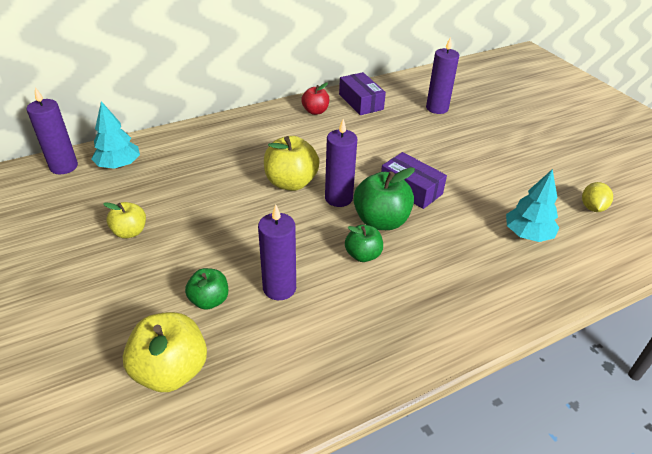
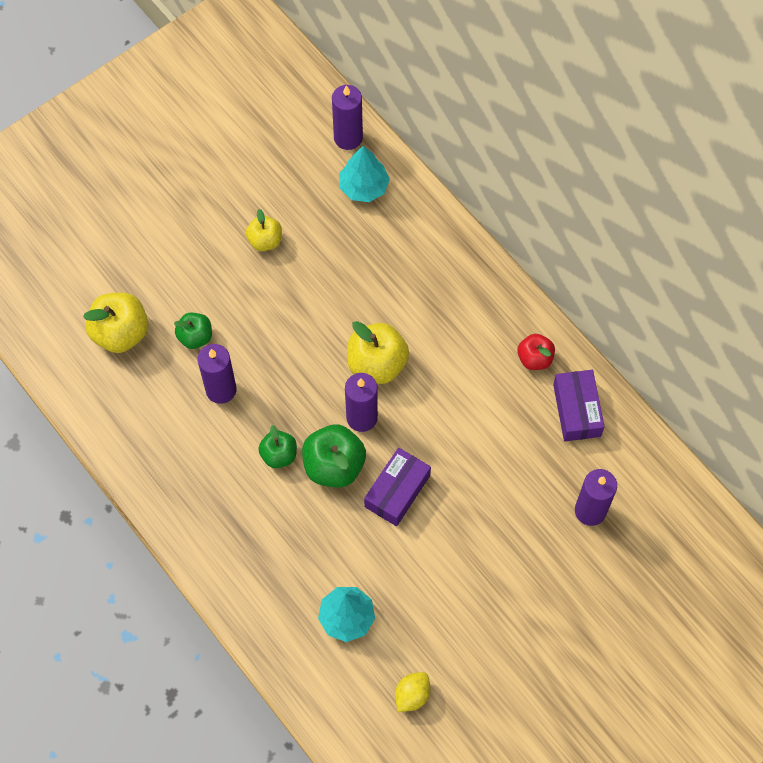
camera: 80 degrees right, 25 degrees up
purple box [339,72,386,115] -> purple box turned 60 degrees counterclockwise [553,370,605,441]
yellow lemon [582,182,613,212] -> yellow lemon turned 60 degrees counterclockwise [395,672,430,712]

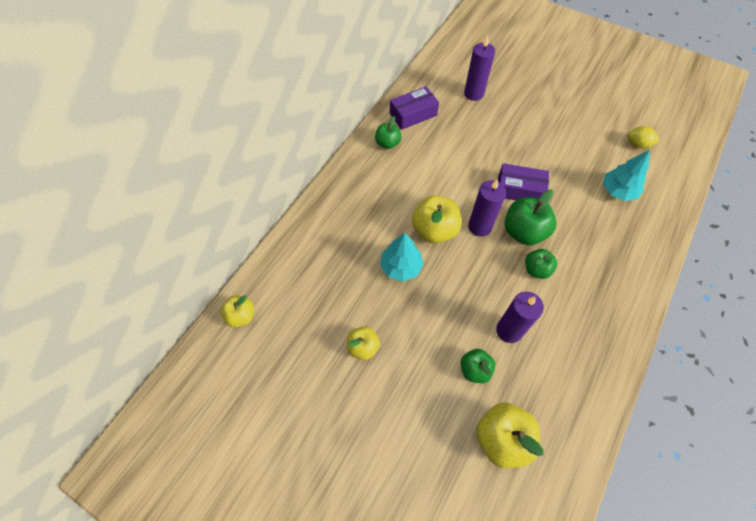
camera: 110 degrees left, 5 degrees down
purple candle [332,85,363,150] -> yellow apple [221,295,254,328]
turquoise tree [339,146,390,202] -> turquoise tree moved to [380,233,424,282]
red apple [517,334,555,370] -> green apple [375,116,401,149]

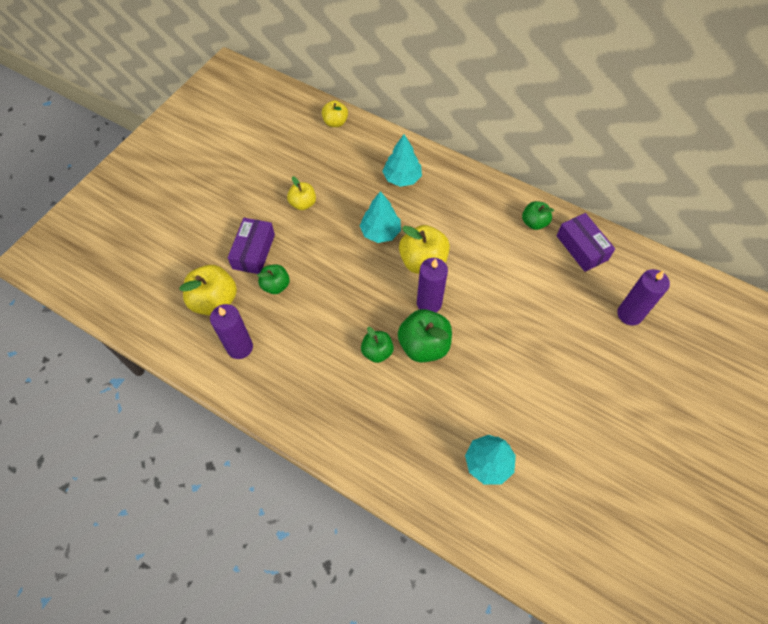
camera: 90 degrees right, 0 degrees up
purple candle [496,292,544,343] -> purple candle moved to [210,304,253,359]
purple box [498,163,549,200] -> purple box moved to [228,218,275,274]
yellow lemon [627,126,660,149] -> none
none -> turquoise tree [382,134,422,187]

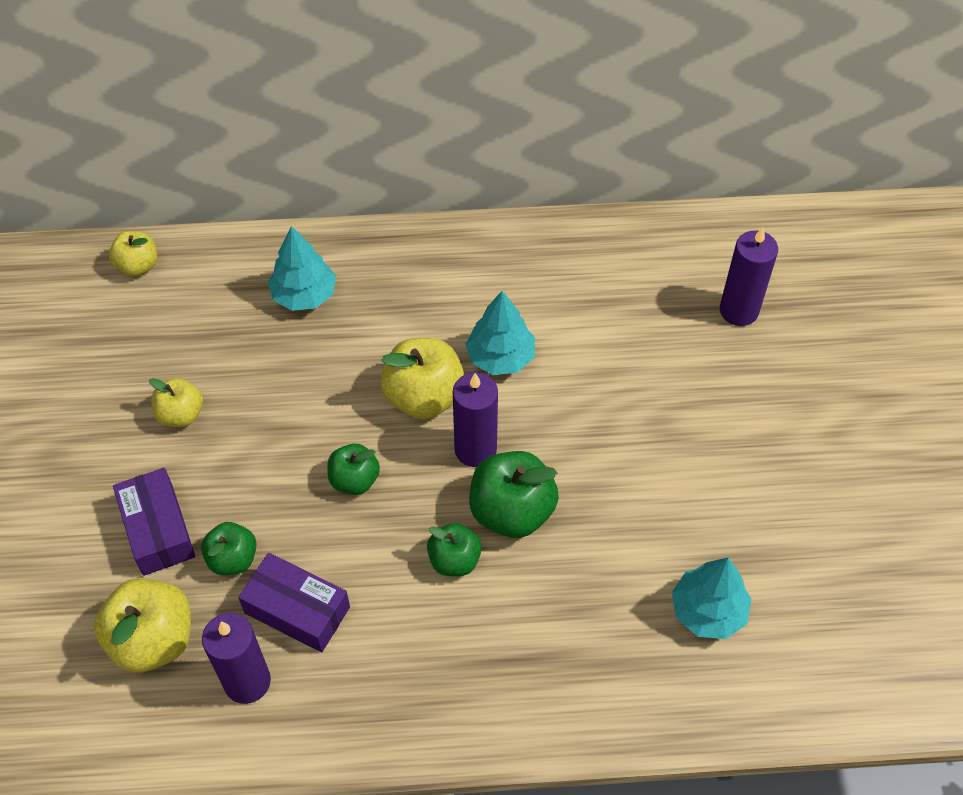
camera: 35 degrees left, 5 degrees down
turquoise tree [360,191,401,243] -> turquoise tree moved to [465,291,535,375]
green apple [522,201,554,230] -> green apple moved to [327,444,380,495]
purple box [556,213,615,272] -> purple box moved to [238,553,350,652]

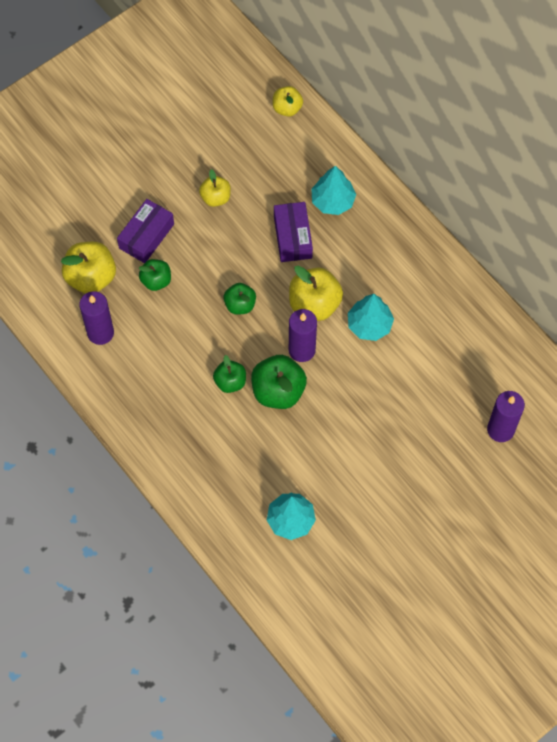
camera: 55 degrees right, 10 degrees up
purple box [238,553,350,652] -> purple box moved to [274,202,313,262]

